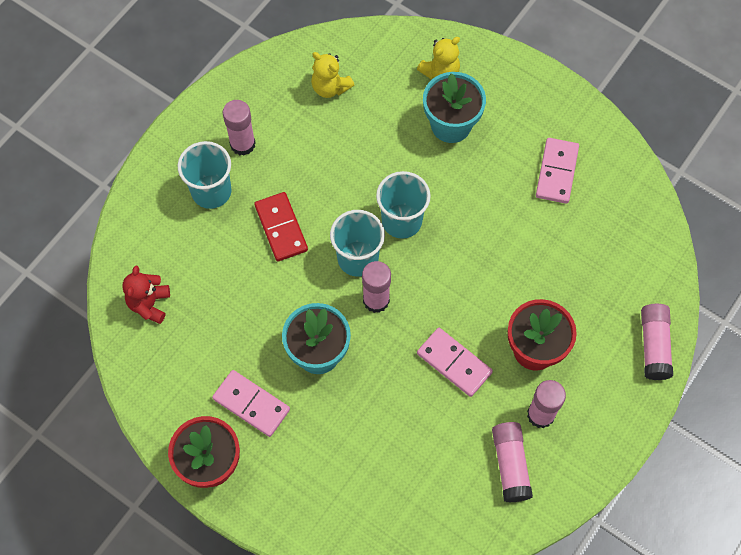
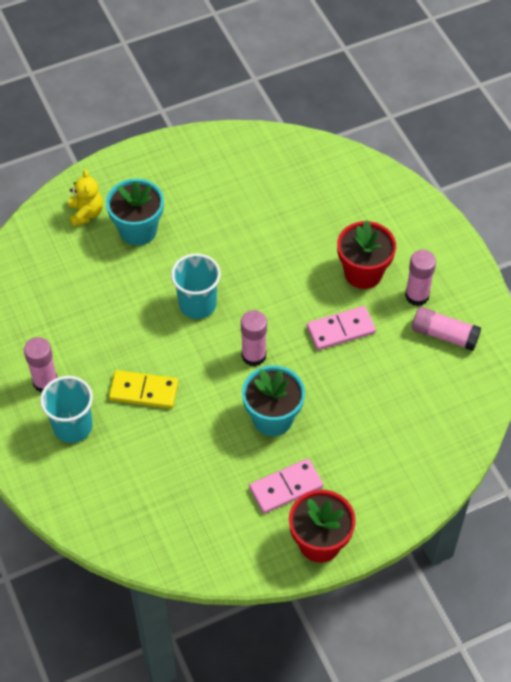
camera: 60 degrees left, 10 degrees down
red teddy bear [122,266,170,324] -> none
red domino [254,192,308,261] -> yellow domino [109,370,178,409]
yellow teddy bear [311,52,354,98] -> none
turquoise cup [330,210,385,277] -> none
pink domino [536,138,579,204] -> none
pink glue stick [641,304,673,380] -> none

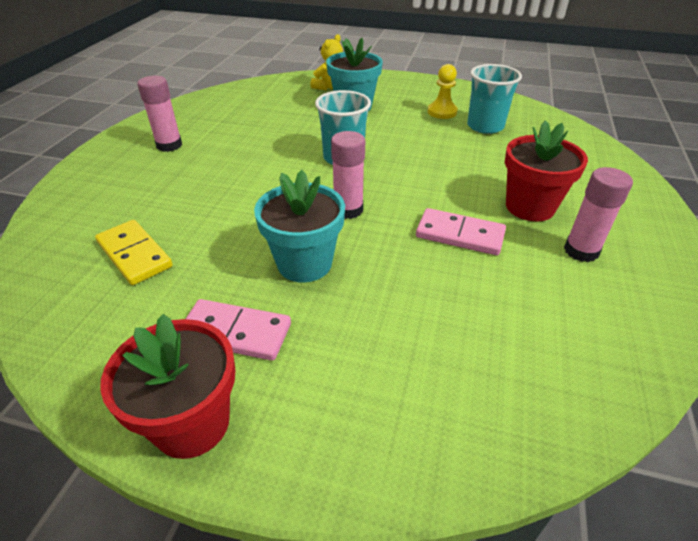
camera: 40 degrees right, 15 degrees down
turquoise cup [40,376,93,443] -> turquoise cup moved to [467,64,522,134]
yellow domino [109,370,178,409] -> yellow domino moved to [95,220,173,285]
pink glue stick [412,307,481,351] -> none
none -> yellow pawn [427,64,458,119]

